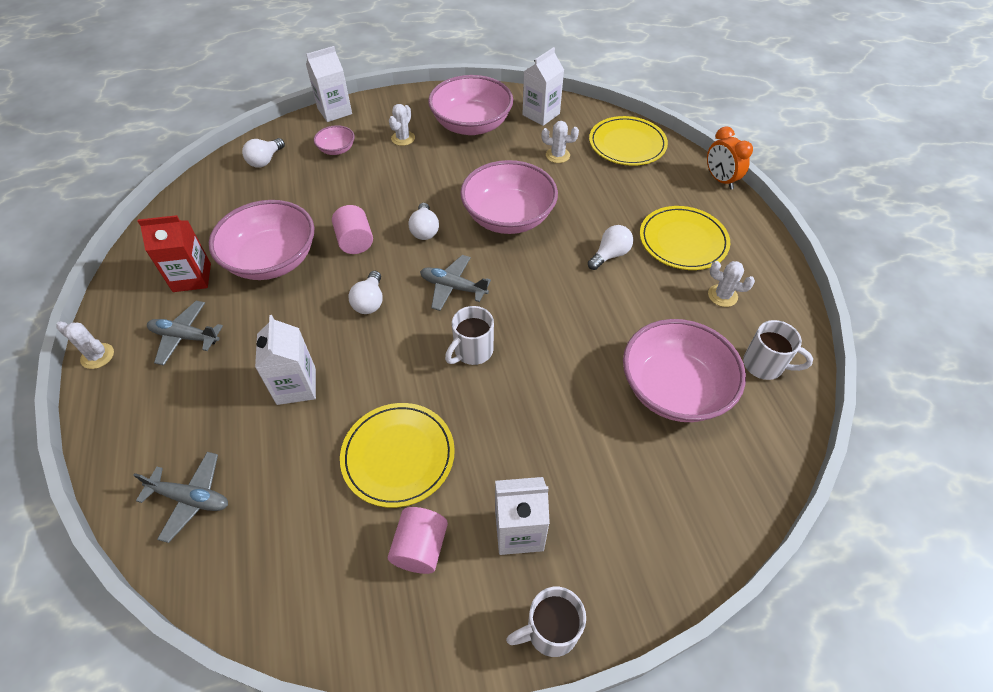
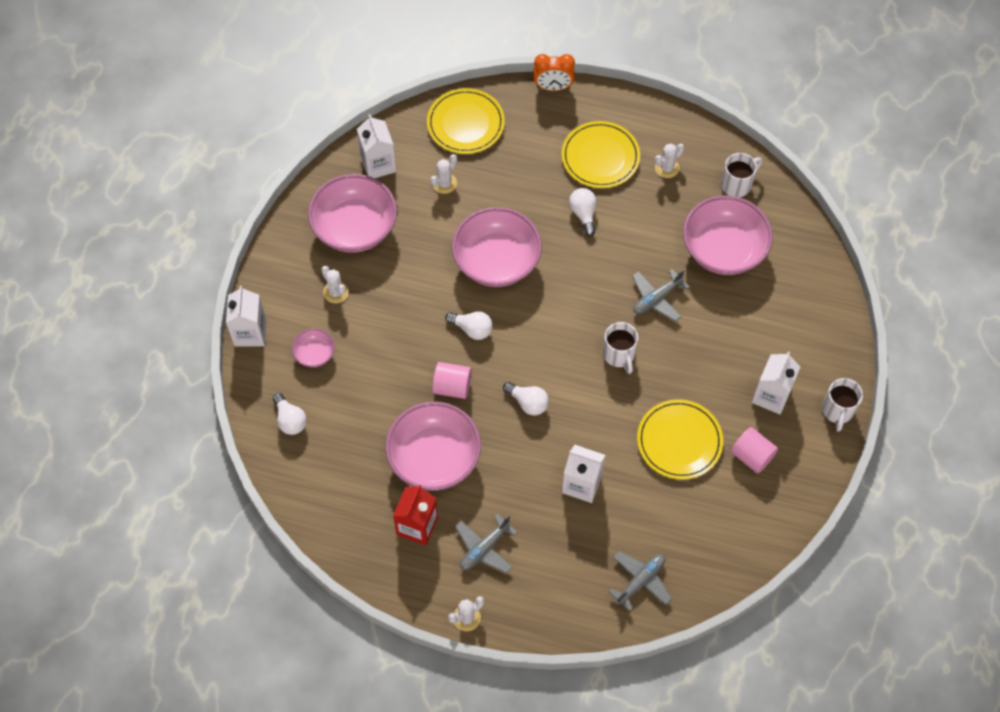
camera: 60 degrees left, 10 degrees up
grey plane [420,255,491,311] -> grey plane moved to [632,269,689,322]

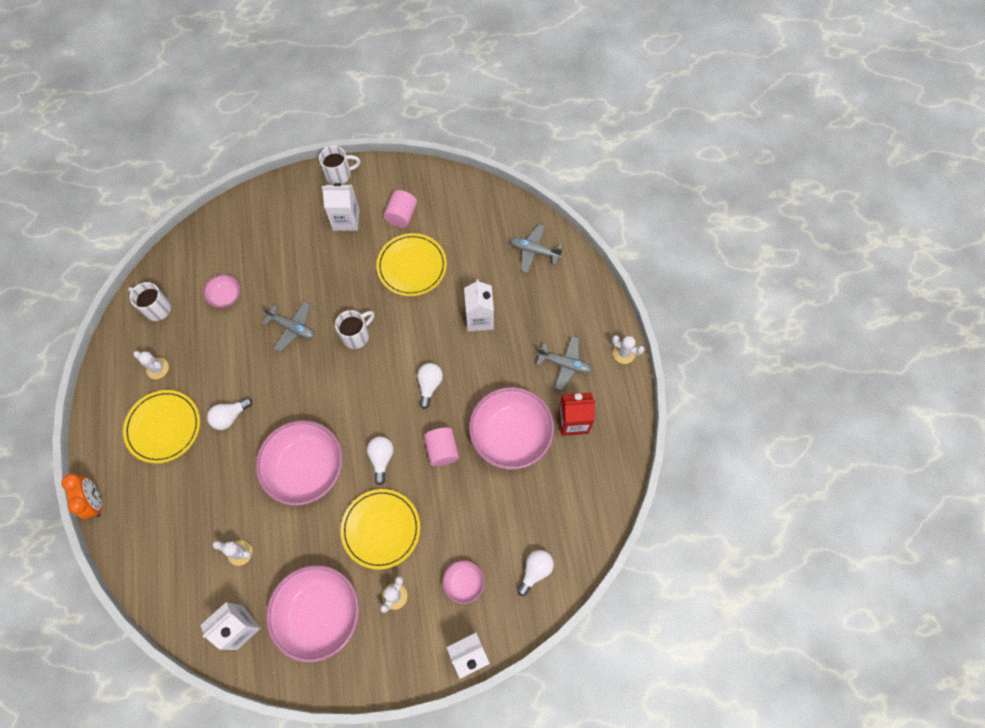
camera: 115 degrees left, 5 degrees up
yellow plate [427,88,505,154] -> yellow plate moved to [341,489,420,570]
pink bowl [683,196,773,275] -> pink bowl [203,274,240,308], size x0.47

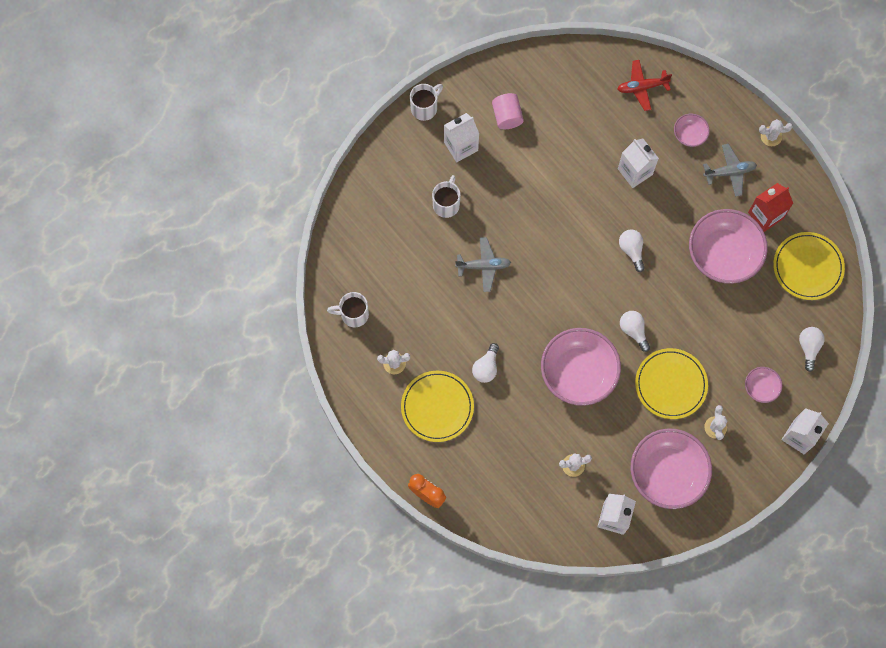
camera: 30 degrees left, 5 degrees up
pink bowl [203,274,240,308] -> pink bowl moved to [674,114,710,147]
white mug [335,310,374,349] -> white mug moved to [432,175,461,218]
yellow plate [376,233,447,296] -> yellow plate moved to [773,232,845,300]
pink cylinder [424,427,459,466] -> none
grey plane [509,224,563,273] -> red plane [618,60,672,111]

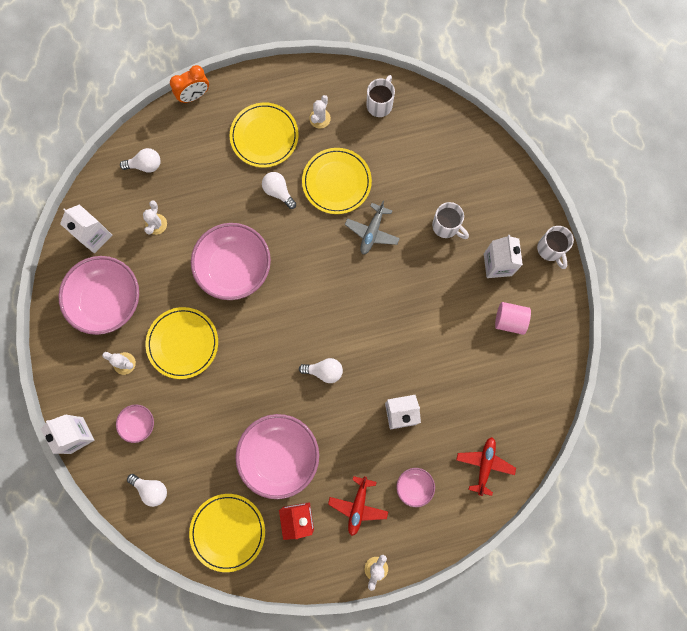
camera: 115 degrees right, 5 degrees up
white light bulb [620,311,650,352] -> white light bulb moved to [120,148,161,173]
grey plane [703,144,757,197] -> red plane [328,476,388,536]
none -> yellow plate [302,148,372,214]

